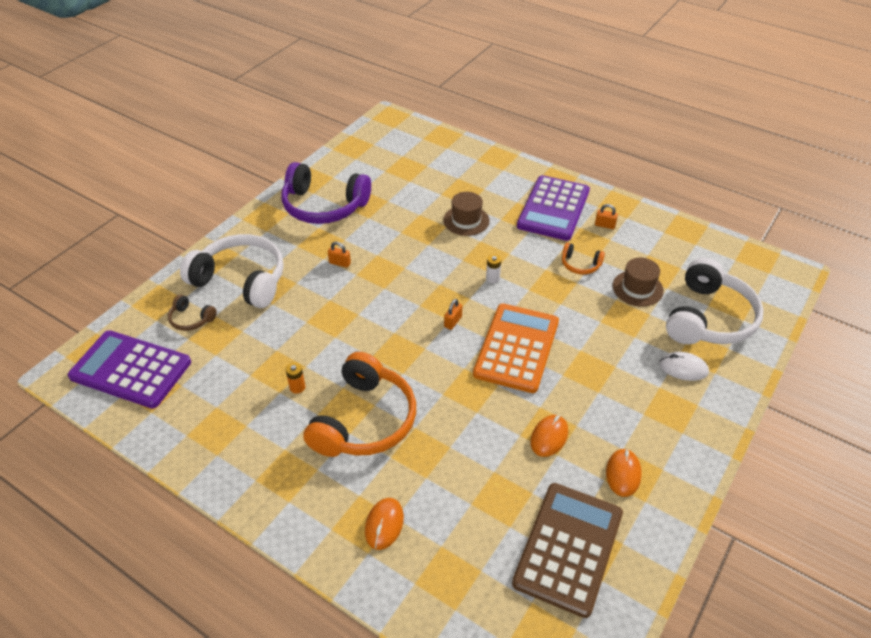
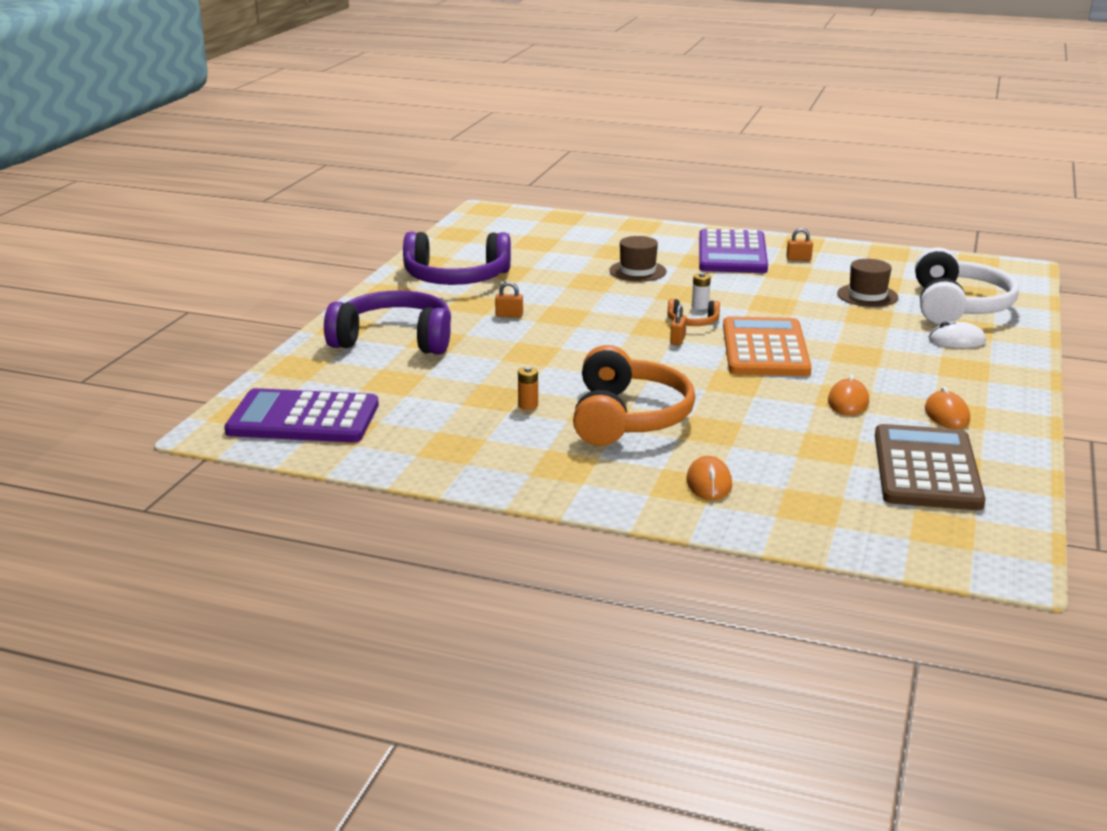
camera: 15 degrees left, 20 degrees down
brown headphones [168,295,217,331] -> none
white headphones [180,234,284,308] -> purple headphones [324,290,451,354]
orange headphones [562,243,605,274] -> orange headphones moved to [667,299,720,326]

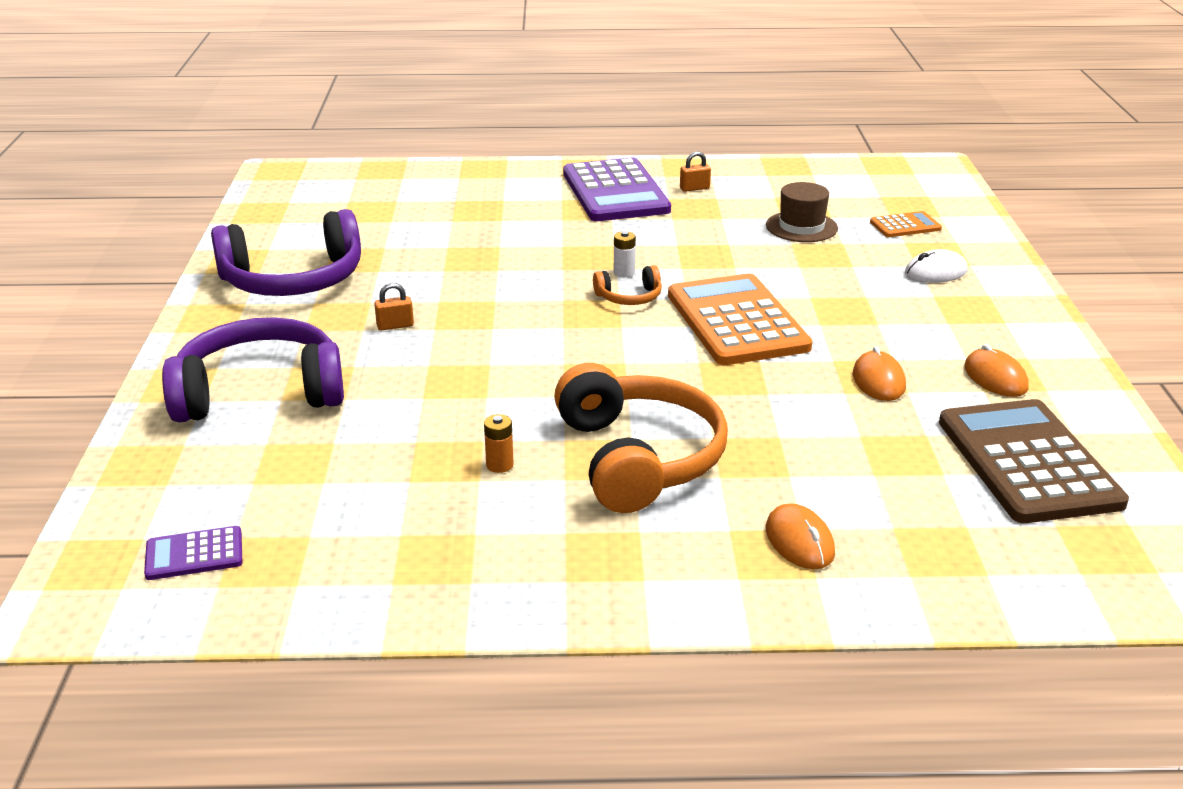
camera: 20 degrees left, 5 degrees up
purple calculator [224,388,379,443] -> purple calculator [144,526,242,580], size x0.46
brown hat [609,236,666,282] -> none
orange padlock [670,305,687,345] -> none
white headphones [915,247,1019,324] -> orange calculator [870,211,942,237]

